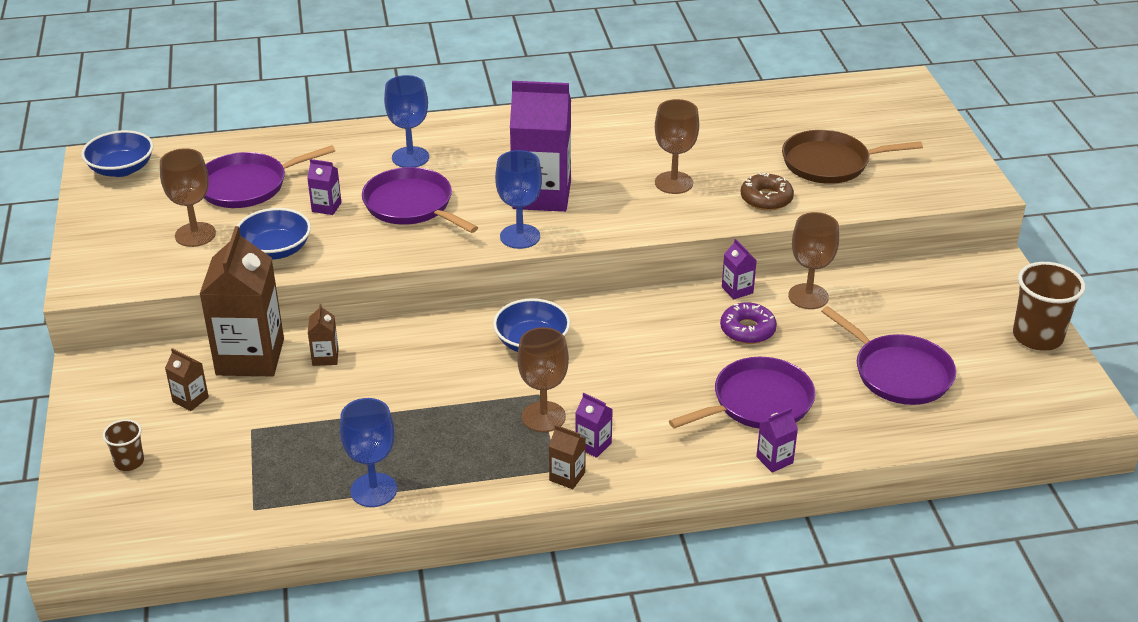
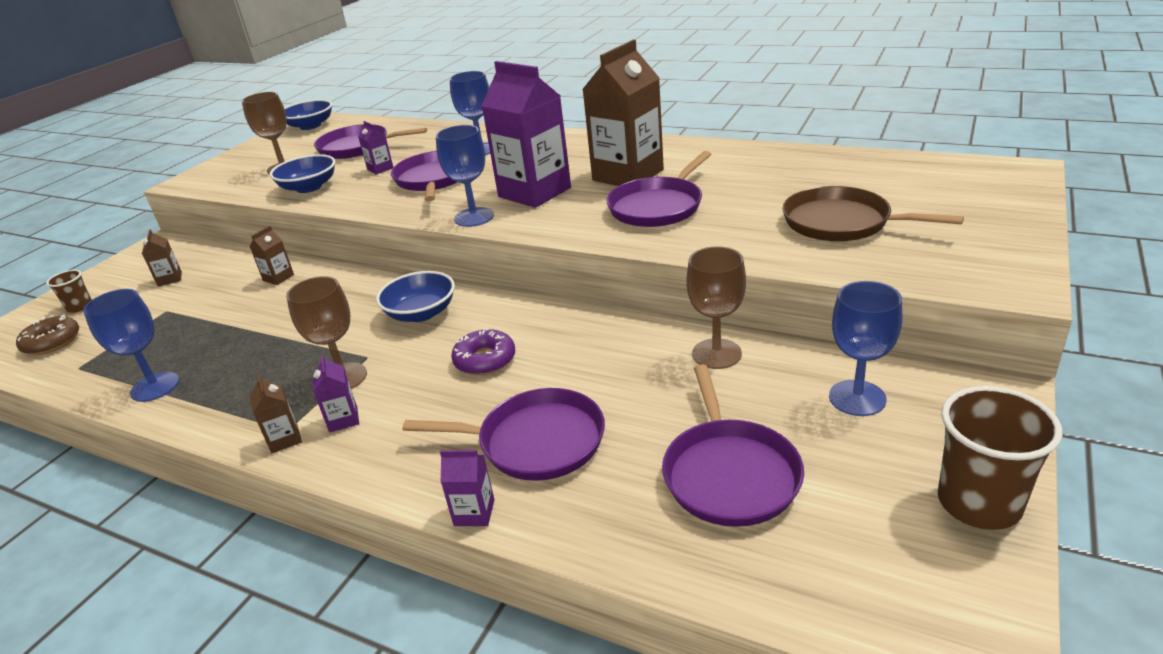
camera: 40 degrees right, 5 degrees down
brown carton [200,226,284,376] -> brown carton moved to [582,40,664,186]
brown goblet [655,99,699,194] -> purple pan [606,151,711,227]
purple donut [720,303,777,344] -> purple donut moved to [451,328,515,375]
purple carton [722,239,757,299] -> none
brown donut [741,172,794,211] -> brown donut moved to [16,314,79,355]
none -> blue goblet [829,281,902,416]

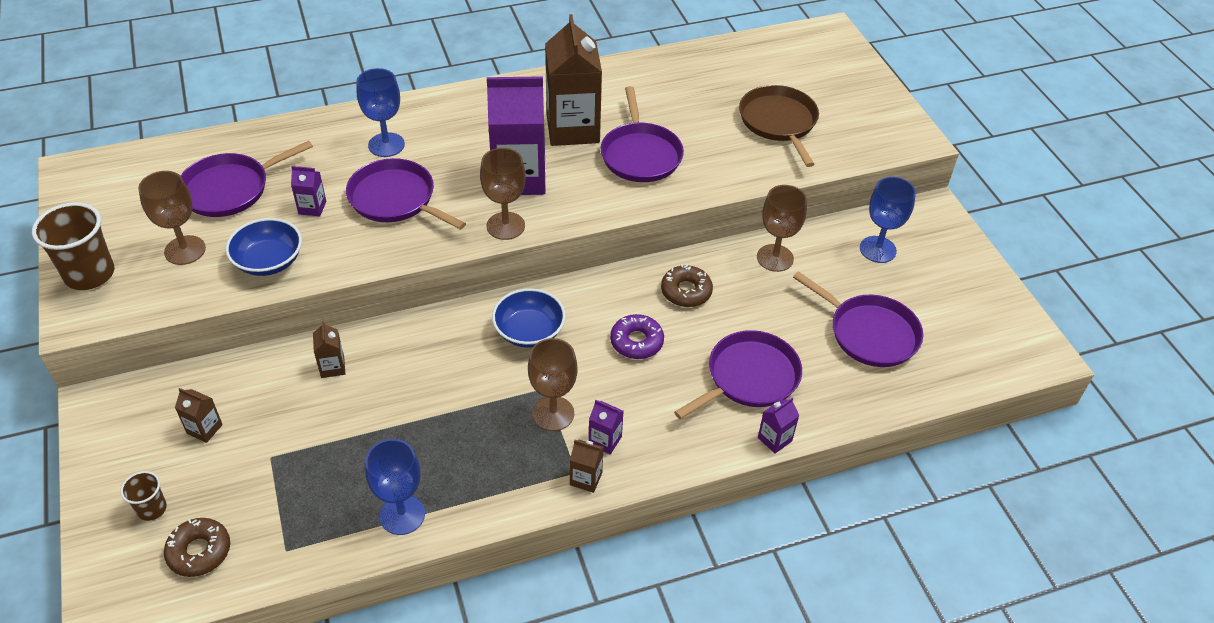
camera: 50 degrees left, 15 degrees up
blue bowl [284,99,332,130] -> none
blue goblet [436,125,494,227] -> brown goblet [480,148,526,240]
brown pan [782,186,964,241] -> brown pan turned 90 degrees clockwise [739,85,819,167]
brown cup [938,386,1063,530] -> brown cup moved to [32,203,115,290]
none -> brown donut [661,264,713,307]

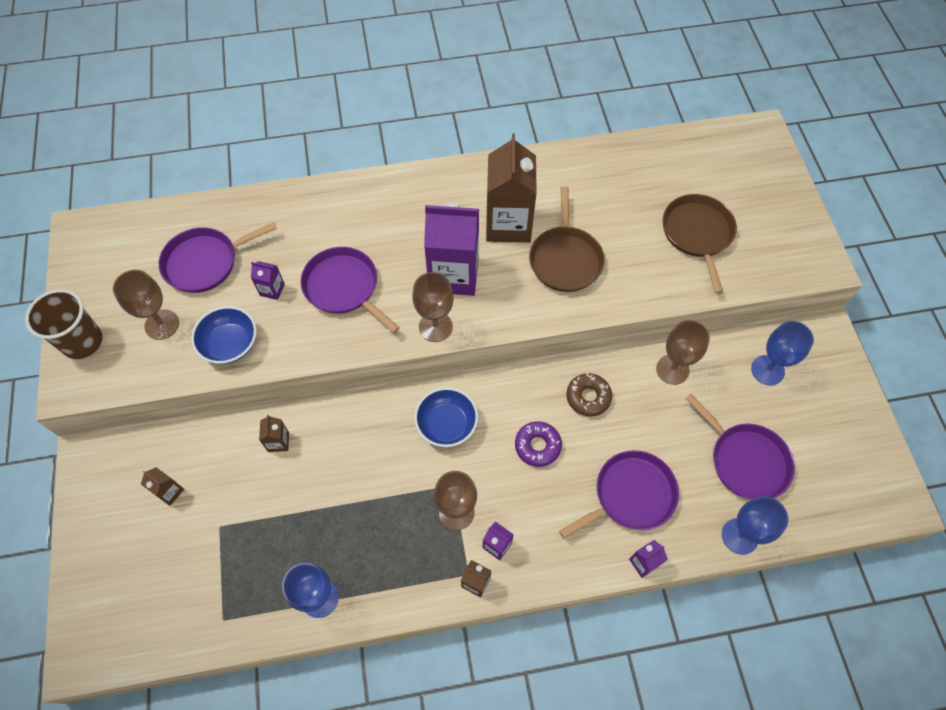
camera: 10 degrees right, 15 degrees up
brown cup [120,471,167,521] -> none
brown donut [164,518,230,577] -> none
blue goblet [357,68,405,157] -> blue goblet moved to [722,496,789,555]
purple pan [601,86,684,182] -> brown pan [529,186,605,292]

